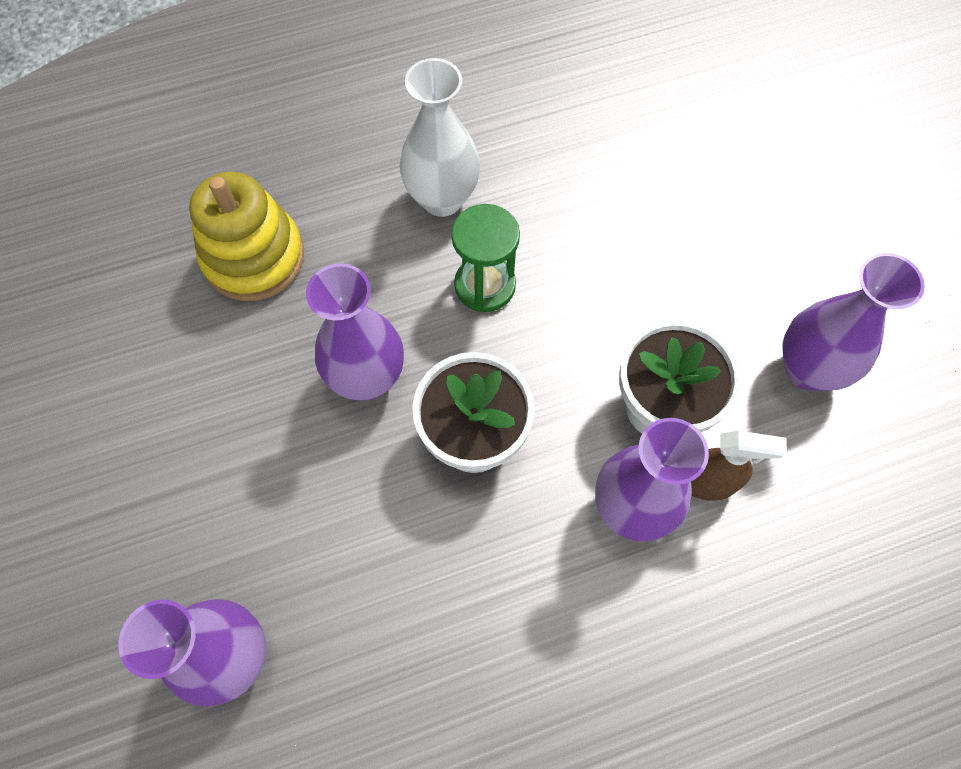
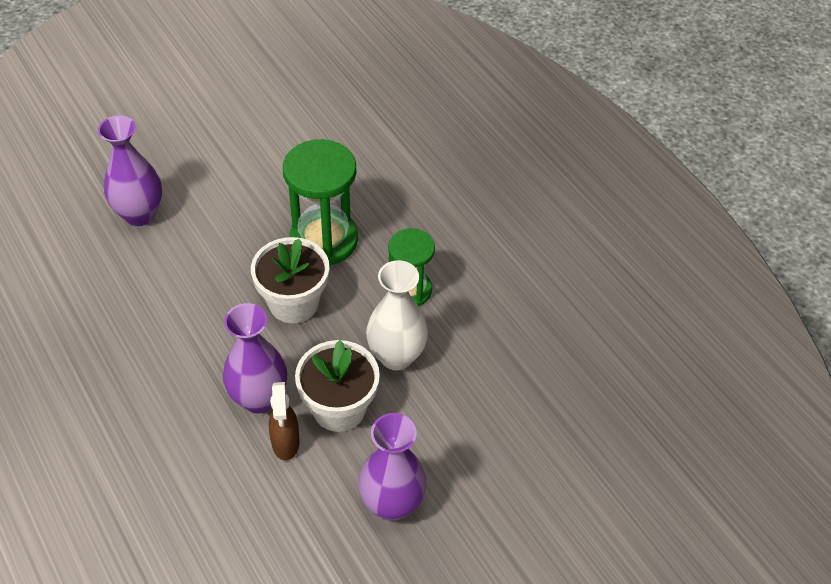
camera: 75 degrees right, 15 degrees down
yellow stacking toy [189,172,304,301] -> none
purple vase [306,263,404,401] -> green hourglass [283,139,358,266]
white vase [400,58,480,217] -> white vase moved to [366,260,428,370]

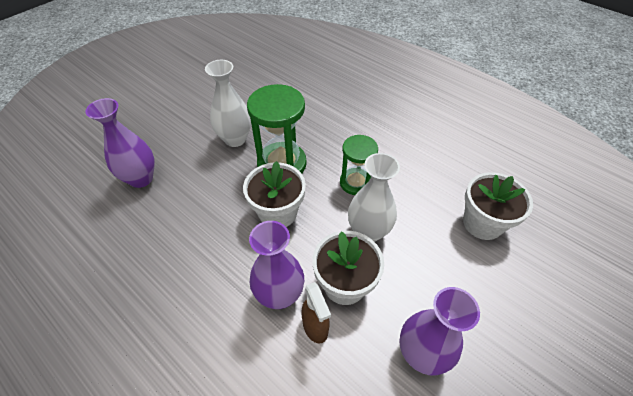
camera: 15 degrees left, 0 degrees up
none -> white vase [205,60,251,147]
none -> white flower pot [463,172,533,240]

